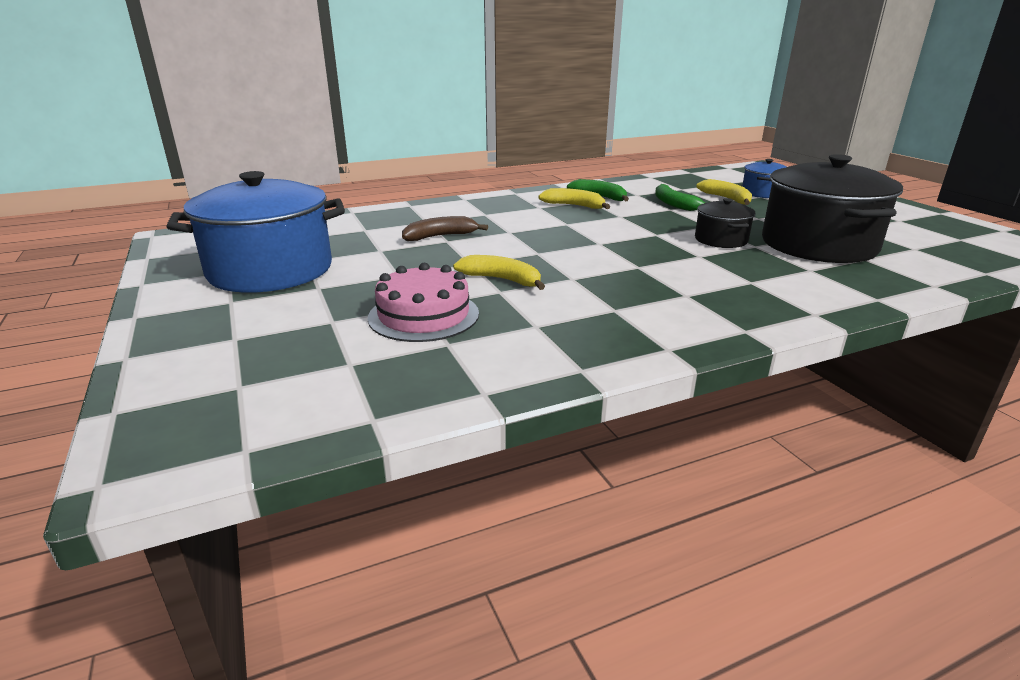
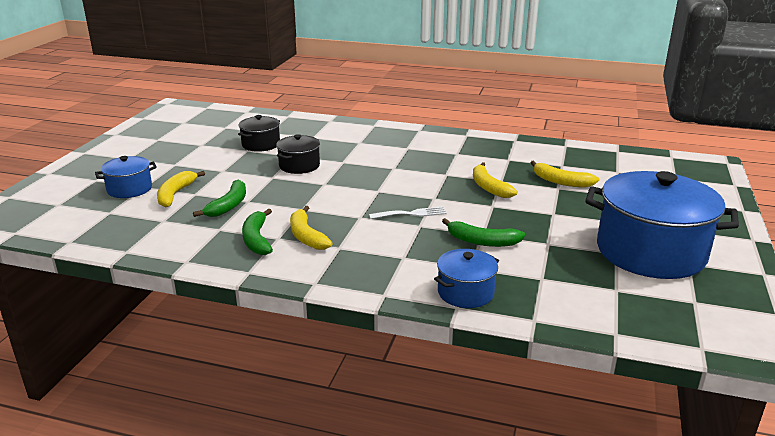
camera: 140 degrees left, 0 degrees up
pink cake [368,263,479,342] -> yellow banana [531,161,599,188]
brown banana [402,216,488,241] -> green banana [442,218,525,247]
black pot [762,154,903,263] -> black pot [238,115,280,152], size x0.49
none -> white fork [369,206,447,219]
none -> blue pot [434,249,499,308]

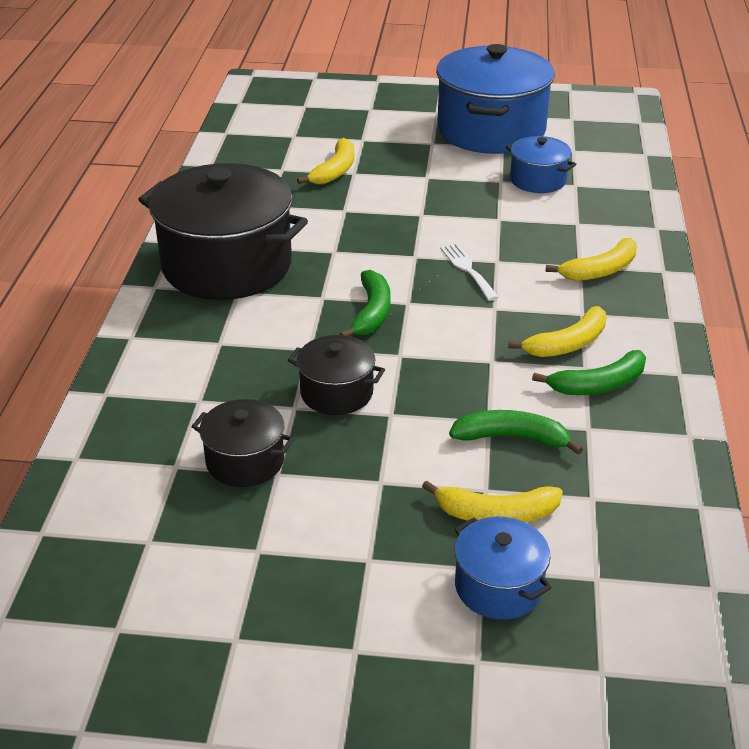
camera: 100 degrees left, 10 degrees up
blue pot [434,249,499,308] -> blue pot moved to [506,136,576,193]
green banana [442,218,525,247] -> green banana moved to [339,270,391,336]
yellow banana [473,162,517,198] -> yellow banana moved to [545,238,637,281]
none -> black pot [138,163,308,300]

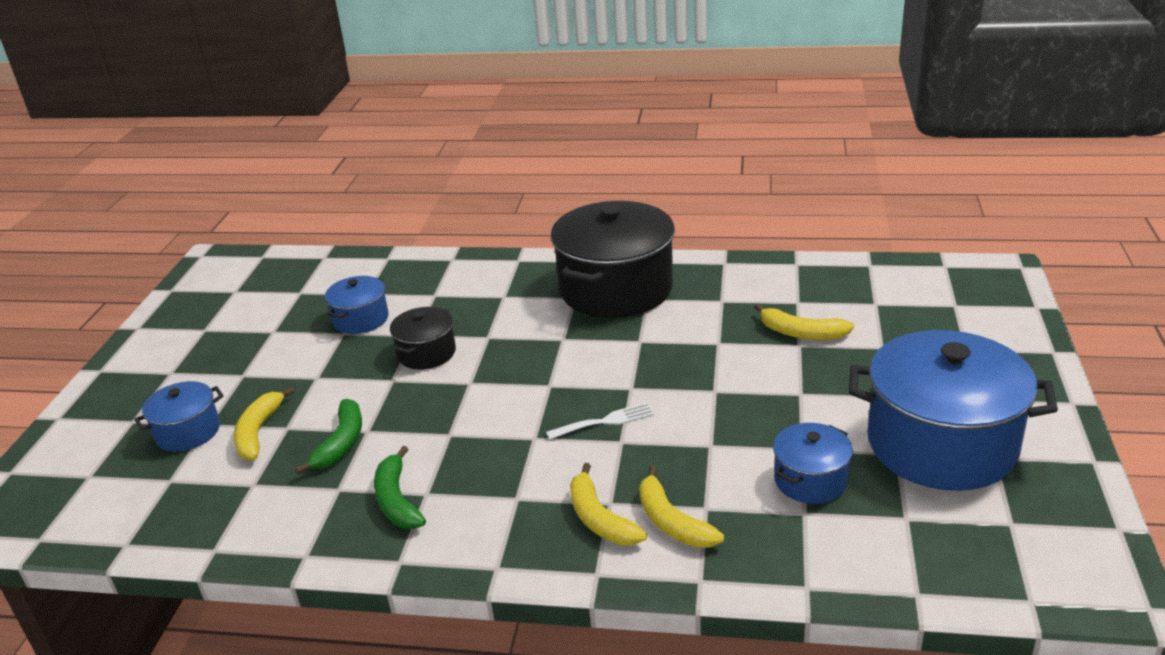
camera: 95 degrees right, 5 degrees down
black pot [191,399,294,487] -> blue pot [325,276,389,334]
green banana [339,270,391,336] -> none
yellow banana [508,306,607,357] -> yellow banana moved to [639,466,724,548]

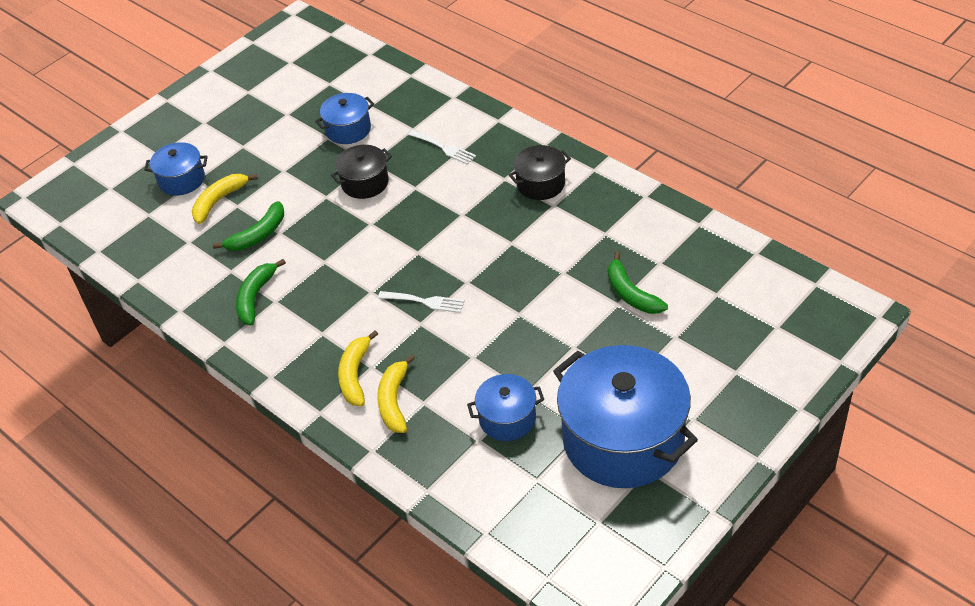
camera: 35 degrees right, 15 degrees up
black pot [551,201,675,318] -> black pot [509,145,571,200], size x0.49
yellow banana [755,303,854,340] -> green banana [608,252,668,314]
none -> white fork [408,130,476,165]

